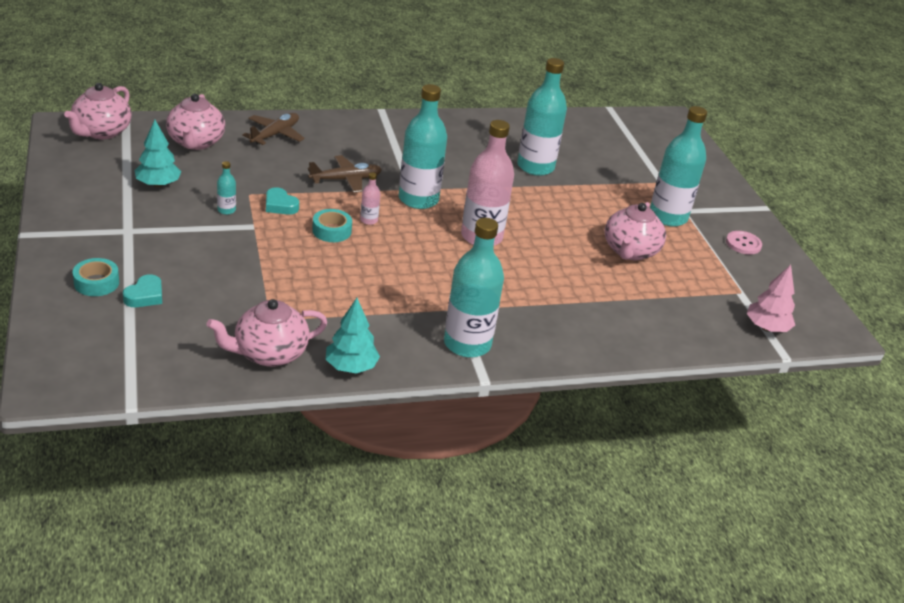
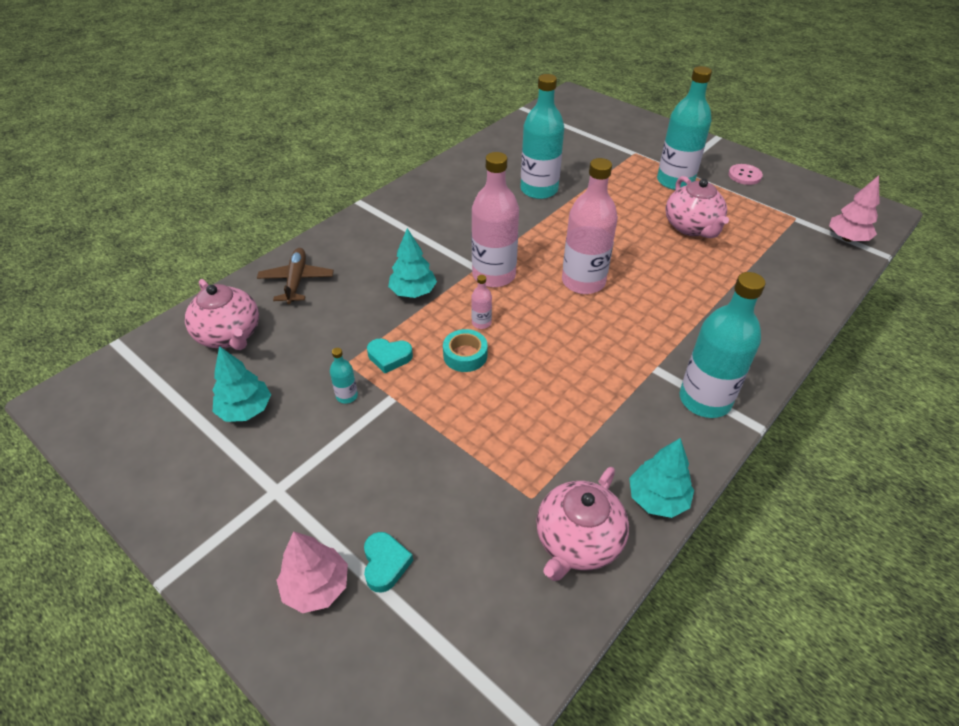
camera: 30 degrees left, 10 degrees up
pink teapot [64,83,132,139] -> none
turquoise tape [73,258,119,296] -> pink tree [276,531,348,613]
brown plane [308,155,382,193] -> turquoise tree [388,228,437,298]
turquoise bottle [399,84,447,209] -> pink bottle [472,152,519,287]

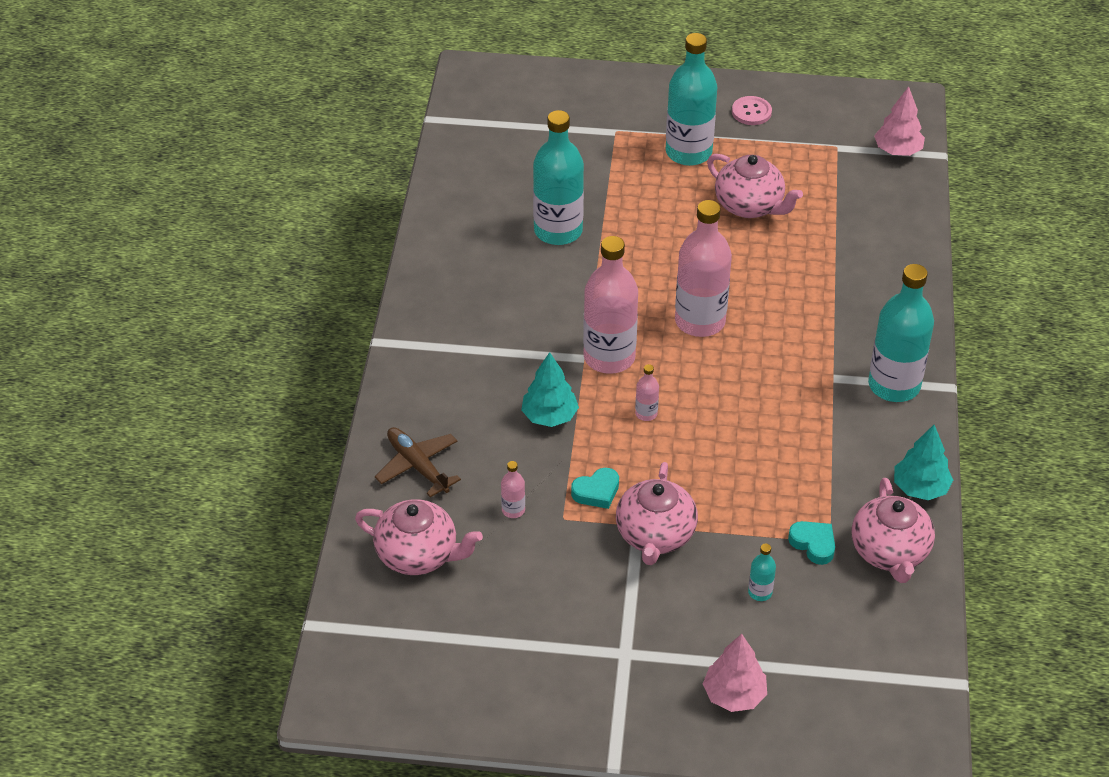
camera: 35 degrees left, 0 degrees up
turquoise tree [212,346,271,422] -> none
turquoise bottle [330,348,358,404] -> turquoise bottle moved to [748,544,776,601]
turquoise heart [364,532,413,593] -> turquoise heart moved to [788,521,835,565]
turquoise tape [443,329,488,372] -> none
none -> pink bottle [501,461,525,518]
none -> pink teapot [616,462,698,565]

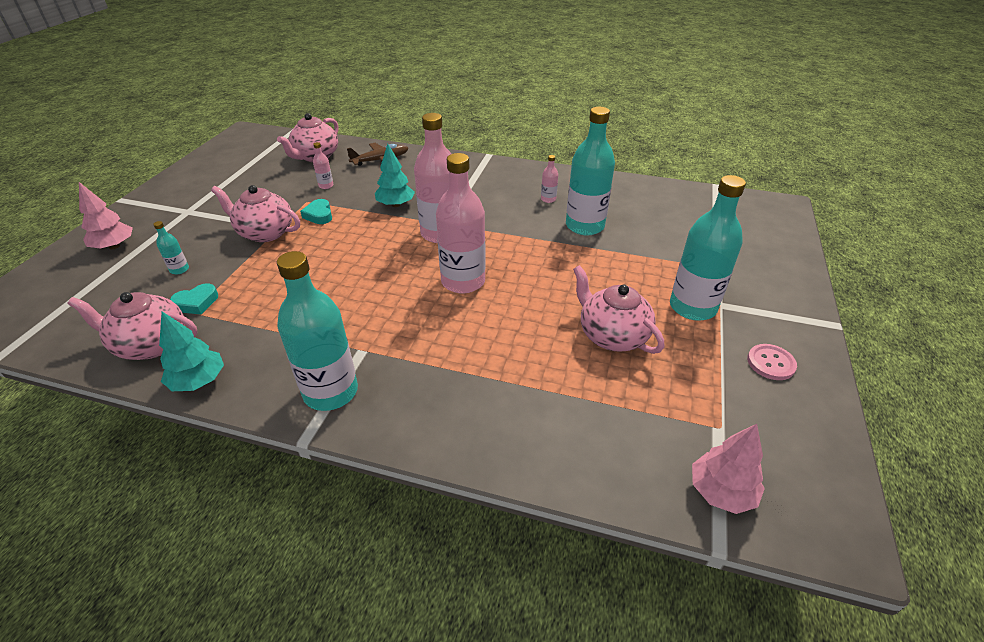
camera: 100 degrees right, 5 degrees down
pink bottle [635,364,659,421] -> pink bottle moved to [541,155,558,203]
pink teapot [707,154,803,218] -> pink teapot turned 90 degrees clockwise [573,265,664,354]

